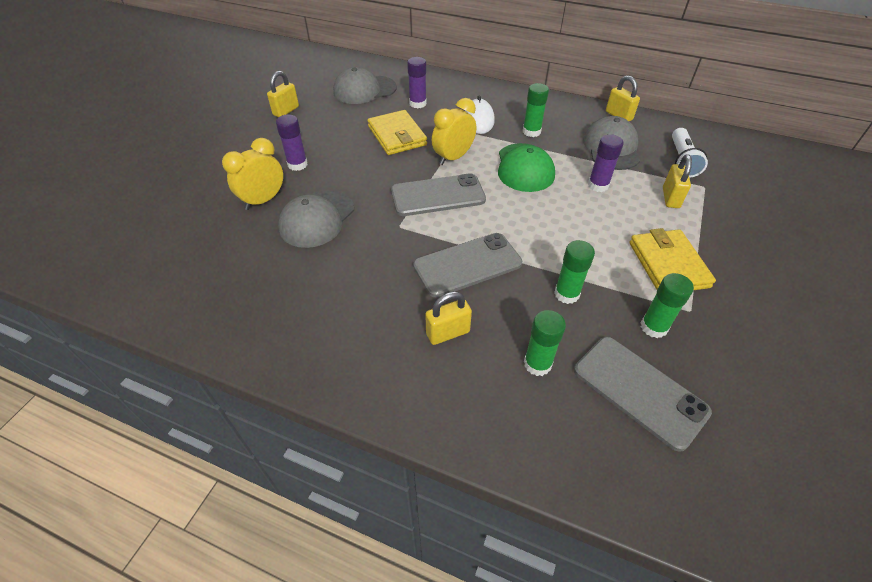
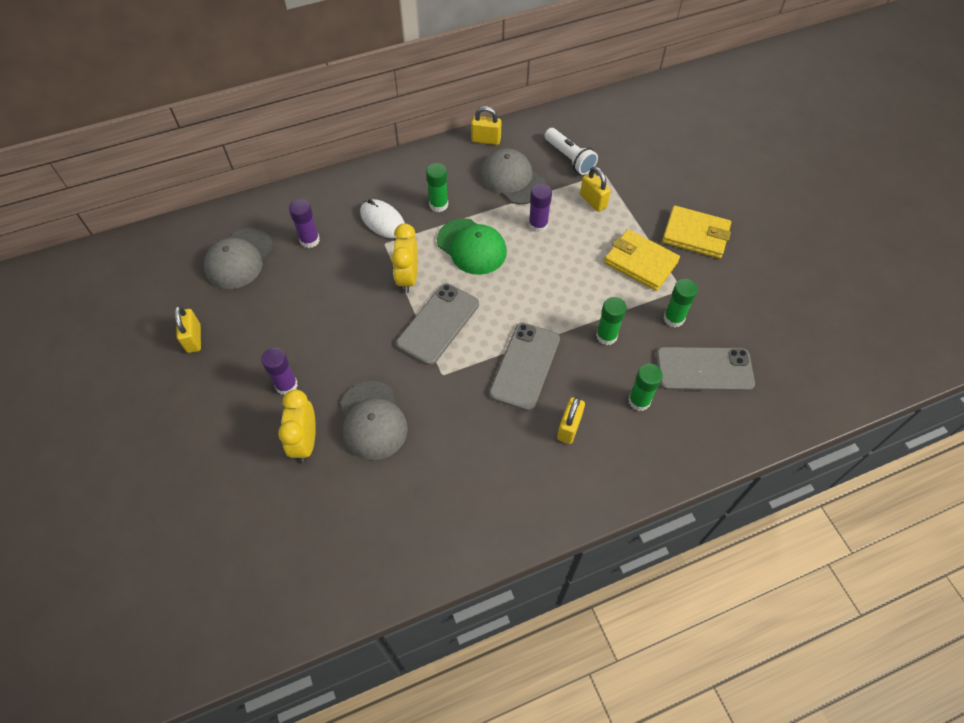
camera: 45 degrees left, 10 degrees up
yellow wallet [368,110,427,155] -> yellow wallet moved to [662,205,731,258]

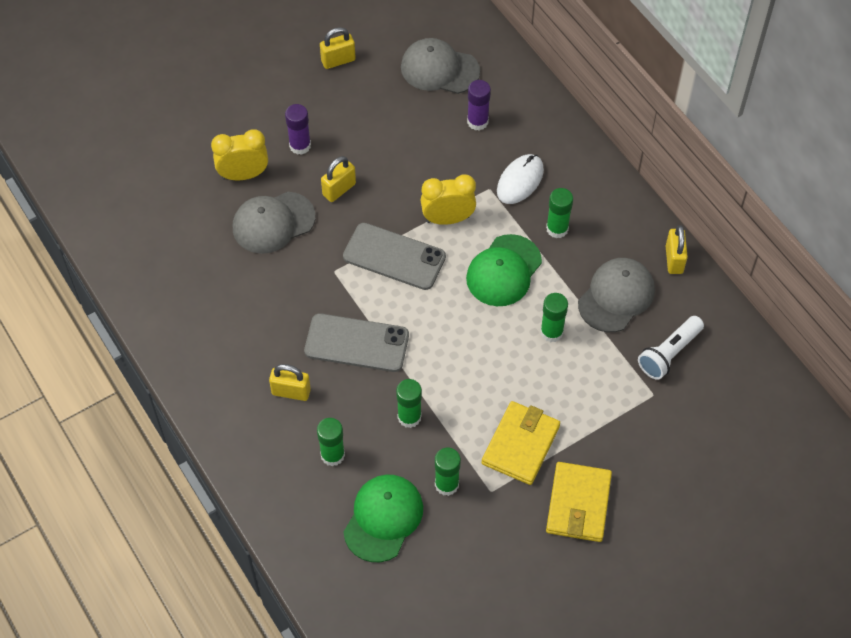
camera: 80 degrees right, 0 degrees up
purple glue stick [529,184,552,233] -> green glue stick [540,293,568,342]
yellow padlock [580,167,611,212] -> yellow padlock moved to [321,156,356,202]
grey phone [656,347,755,391] -> green cap [343,475,423,562]

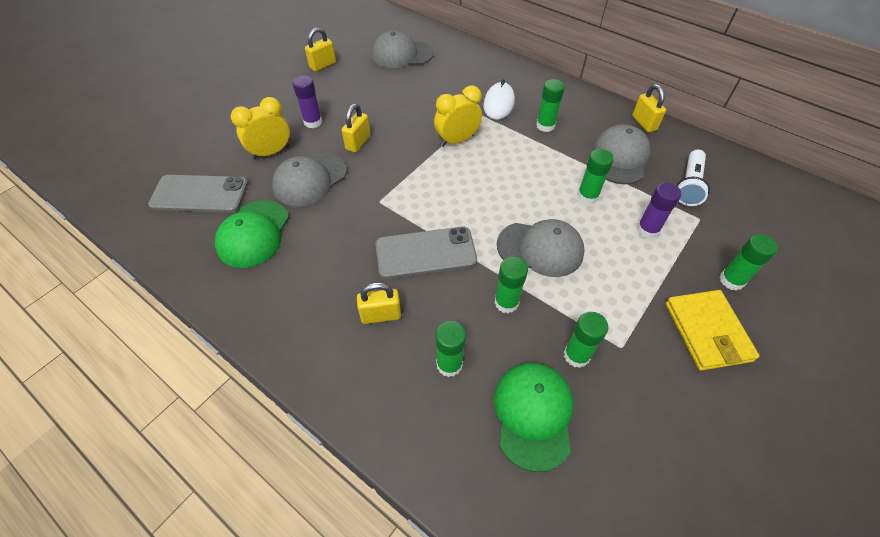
camera: 20 degrees left, 5 degrees down
grey phone [343,223,446,290] -> grey phone moved to [148,175,248,213]
green cap [466,234,542,306] -> green cap moved to [215,200,289,268]
purple glue stick [467,80,491,131] -> purple glue stick moved to [637,183,681,239]
yellow wallet [482,401,560,485] -> none
none -> grey cap [497,219,585,277]
none -> green glue stick [719,234,778,291]

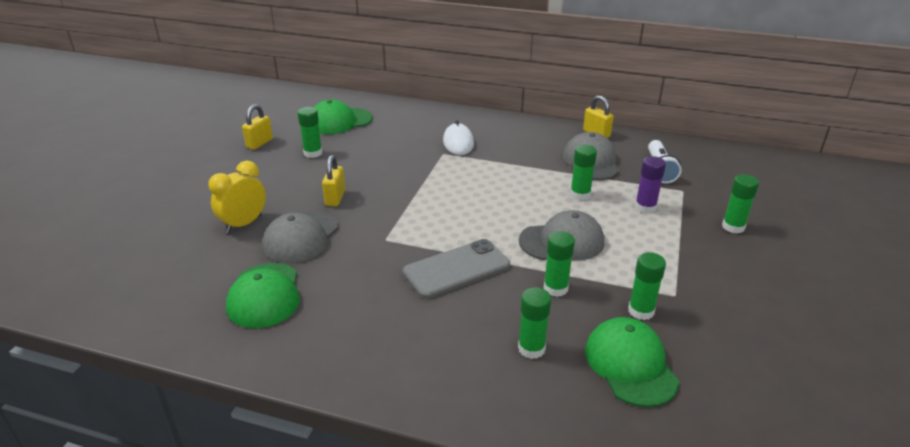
camera: 20 degrees left, 20 degrees down
grey phone [148,175,248,213] -> none
purple glue stick [293,76,323,128] -> none
yellow padlock [357,282,401,324] -> none
grey cap [372,30,434,68] -> green cap [314,99,373,134]
yellow clock [434,85,482,147] -> none
green glue stick [536,79,565,132] -> green glue stick moved to [298,107,323,158]
yellow wallet [665,290,759,371] -> none

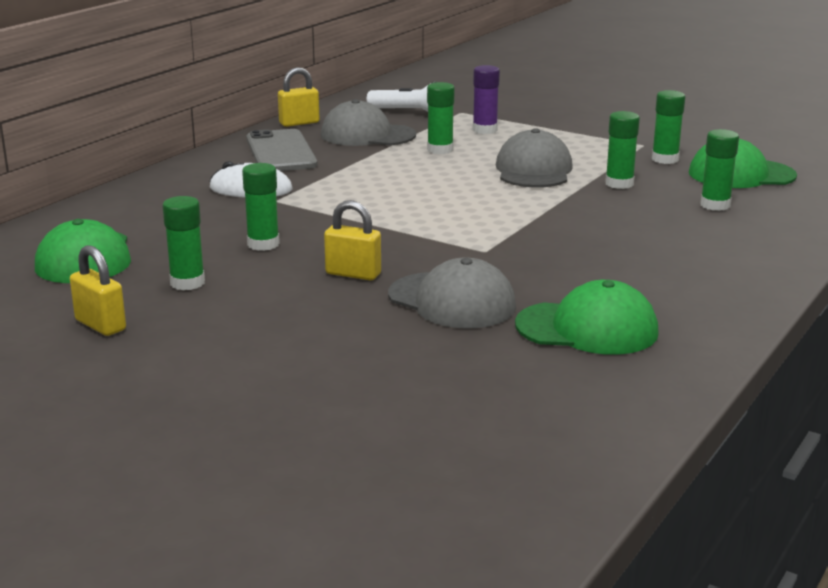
camera: 75 degrees left, 10 degrees down
yellow clock [208,161,266,233] -> none
grey phone [402,239,510,299] -> grey phone moved to [246,129,317,171]
green glue stick [722,174,759,234] -> green glue stick moved to [242,163,280,251]

